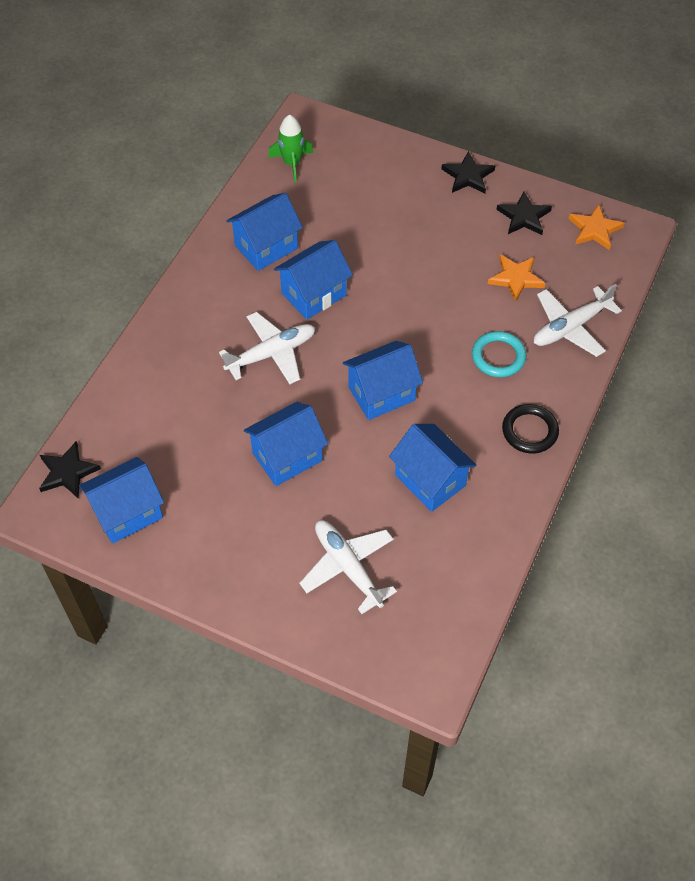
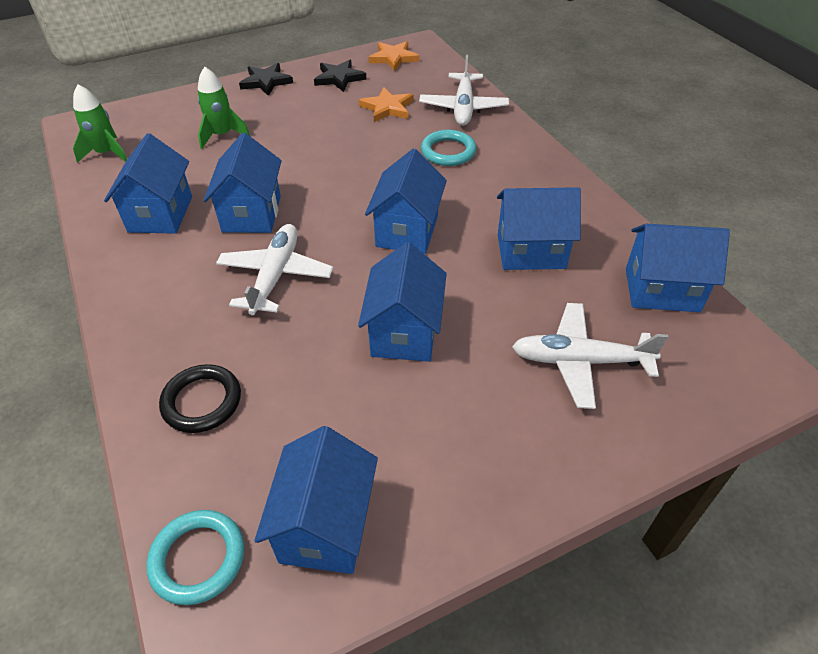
camera: 50 degrees left, 10 degrees down
black star [39,441,101,498] -> turquoise ring [146,510,244,605]
black ring [502,404,559,454] -> black ring moved to [159,364,241,433]
none -> green rocket [198,67,250,149]
none -> blue house [626,224,730,312]

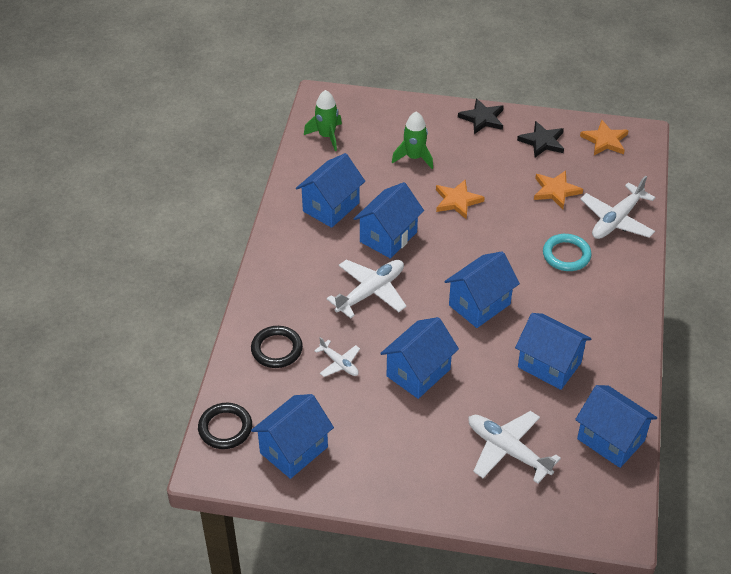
camera: 35 degrees right, 0 degrees up
turquoise ring [146,510,244,605] -> black ring [198,403,252,449]
none -> white plane [314,337,360,377]
none -> orange star [436,180,485,219]

